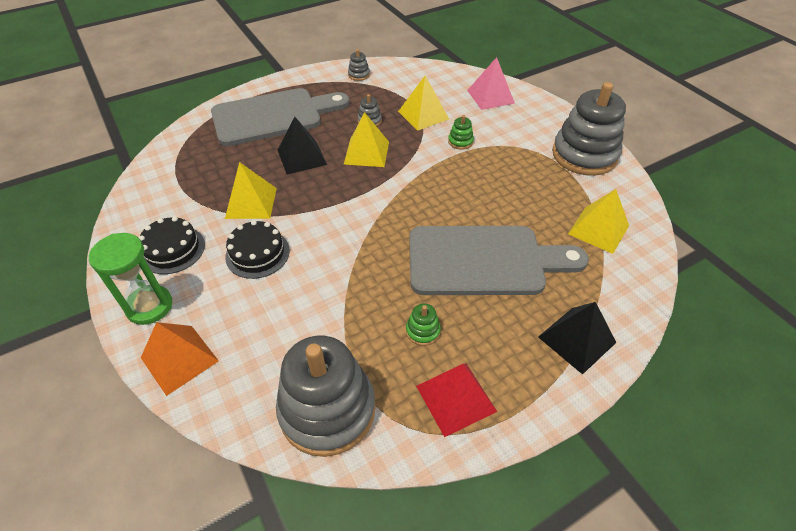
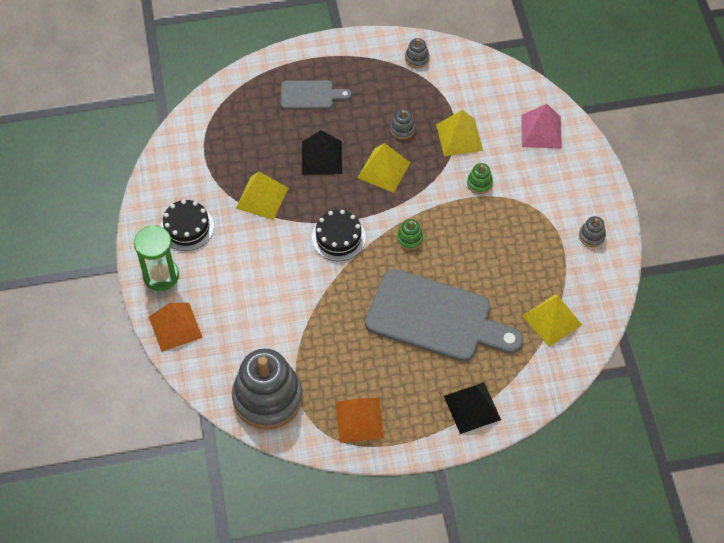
camera: 20 degrees right, 10 degrees up
grey cutting board [211,88,350,146] -> grey cutting board [281,80,351,109], size x0.50
black cake [225,220,290,279] -> black cake moved to [312,210,366,261]
green stacking toy [406,303,441,346] -> green stacking toy moved to [397,219,423,250]
red pyramid [416,364,497,437] -> orange pyramid [336,398,384,443]
grey stacking toy [552,82,626,176] -> grey stacking toy [579,216,606,247], size x0.40

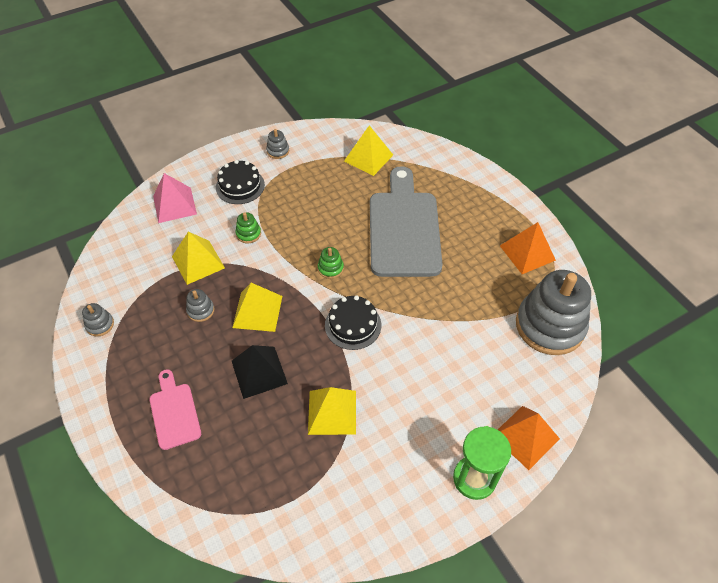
camera: 110 degrees left, 5 degrees down
black cake [160,200,214,251] -> black cake moved to [216,160,265,204]
grey cutting board [281,80,351,109] -> pink cutting board [150,369,201,450]
black pyramid [444,382,501,434] -> none

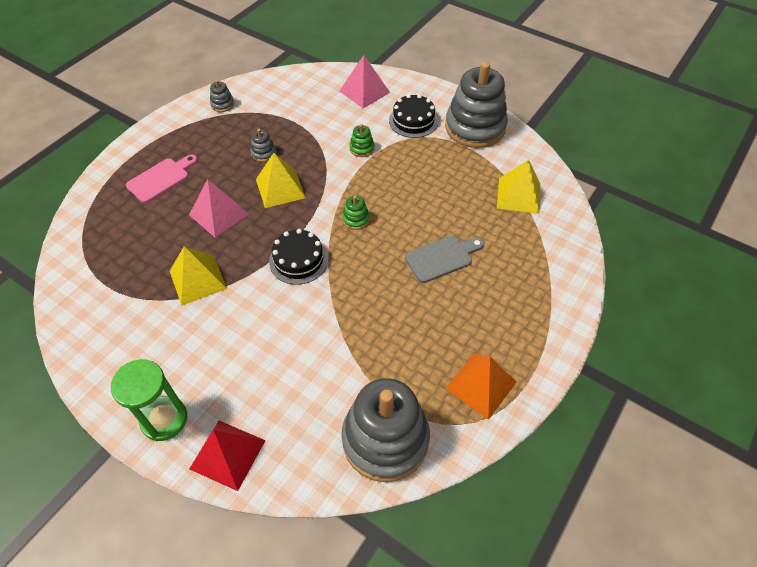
camera: 65 degrees right, 0 degrees up
yellow pyramid [172,232,225,285] -> none
black pyramid [232,345,288,399] -> pink pyramid [189,179,249,238]
grey stacking toy [266,129,289,159] -> grey stacking toy [445,62,508,148], size x2.49
grey cutting board [370,166,443,277] -> grey cutting board [405,236,484,283], size x0.50
orange pyramid [498,406,560,470] -> red pyramid [189,420,266,491]

